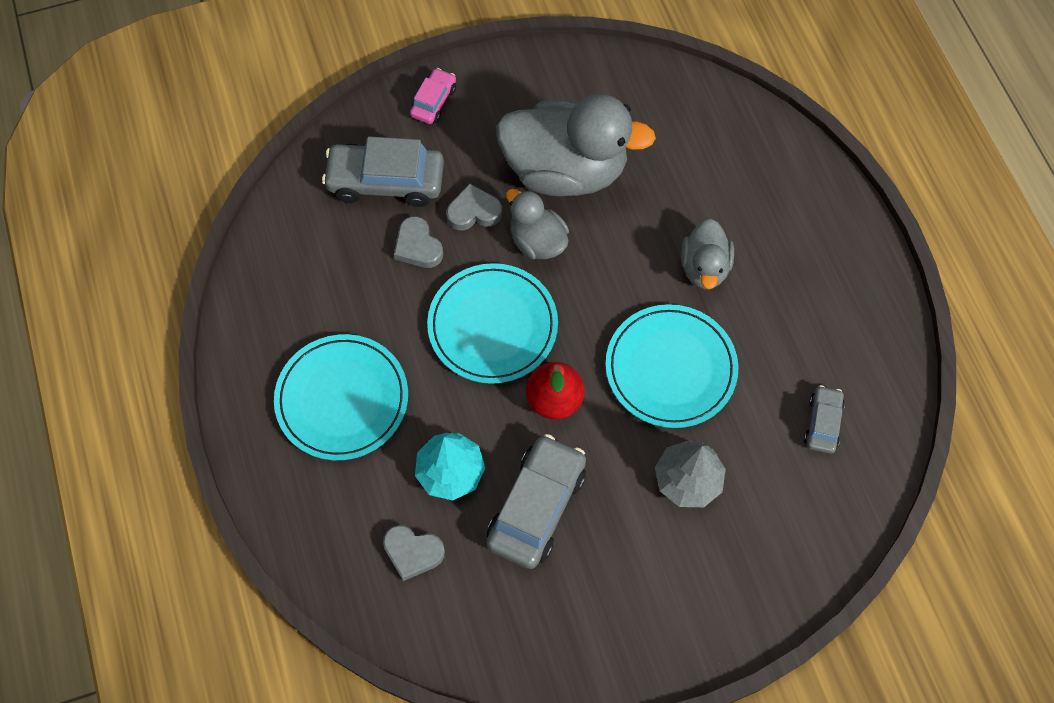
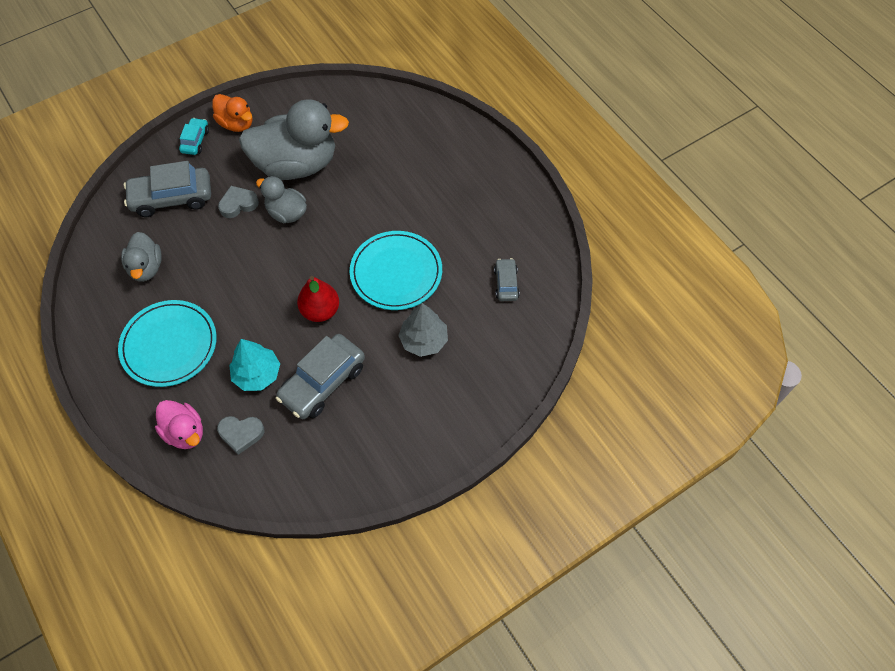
camera: 15 degrees left, 5 degrees down
grey heart [394,216,443,268] -> none
pink car [410,68,456,124] -> turquoise car [179,118,209,155]
turquoise plate [427,263,558,384] -> none
grey car [487,434,586,569] -> grey car turned 150 degrees counterclockwise [276,334,365,419]
grey duck [681,219,734,289] -> grey duck moved to [121,232,162,282]
none -> pink duck [155,400,203,449]
none -> orange duck [212,94,253,132]

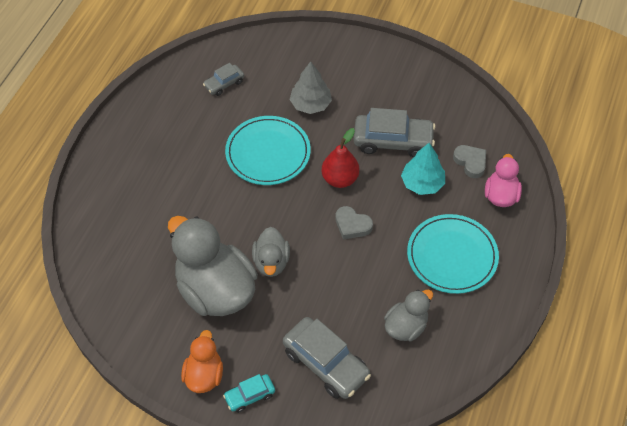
camera: 125 degrees left, 5 degrees down
grey heart [218,186,259,218] -> grey heart moved to [335,206,373,239]

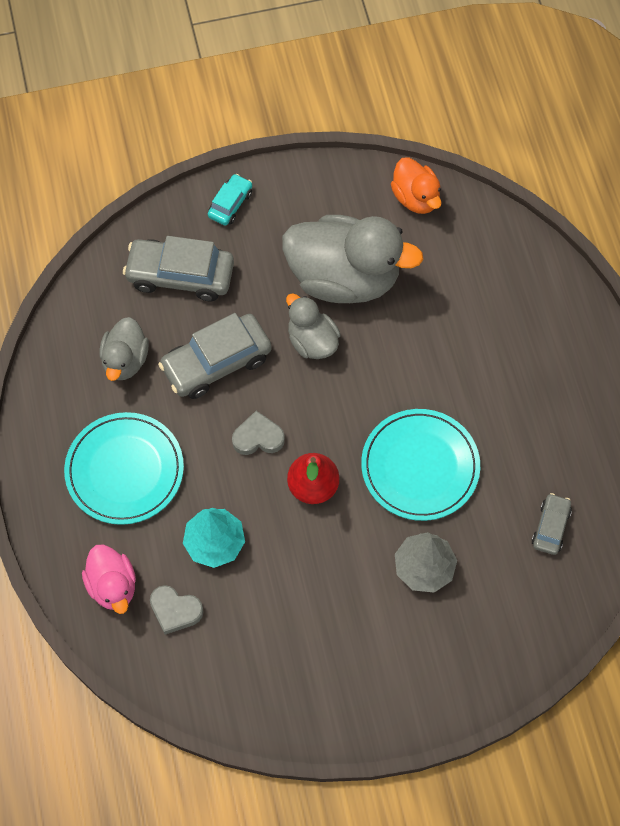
camera: 145 degrees right, 10 degrees up
orange duck [181,330,223,393] -> orange duck moved to [391,157,442,214]
grey car [354,108,435,157] -> grey car moved to [158,313,272,399]

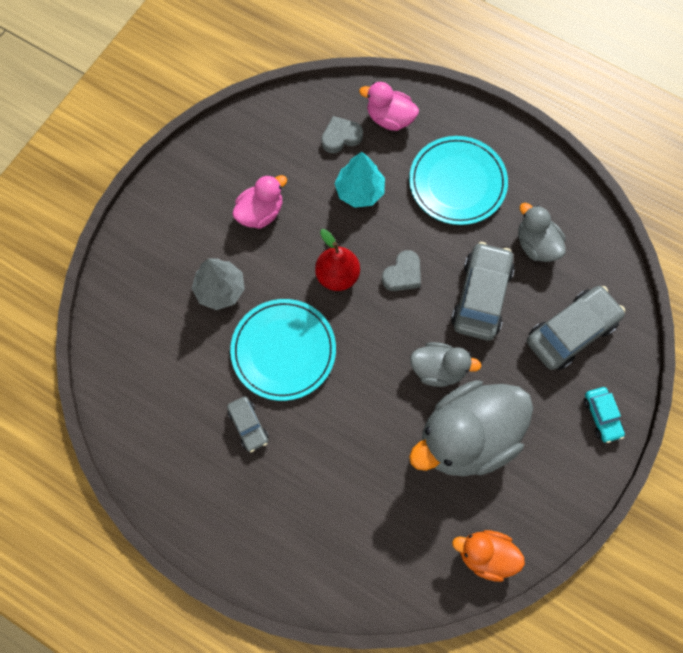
camera: 135 degrees right, 5 degrees up
grey car [532,493,572,555] -> grey car moved to [227,396,269,452]
none -> pink duck [232,175,287,229]

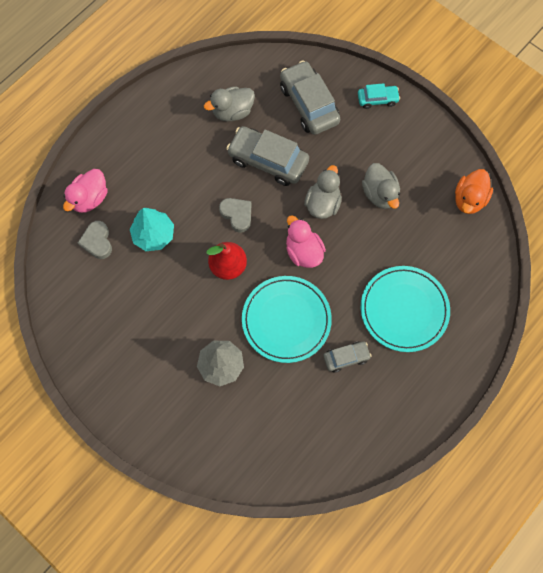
camera: 80 degrees left, 0 degrees up
pink duck [232,175,287,229] -> pink duck moved to [286,215,326,268]
turquoise plate [409,136,508,225] -> turquoise plate moved to [361,266,450,352]
grey duck [409,380,533,476] -> grey duck [362,163,400,209], size x0.52

